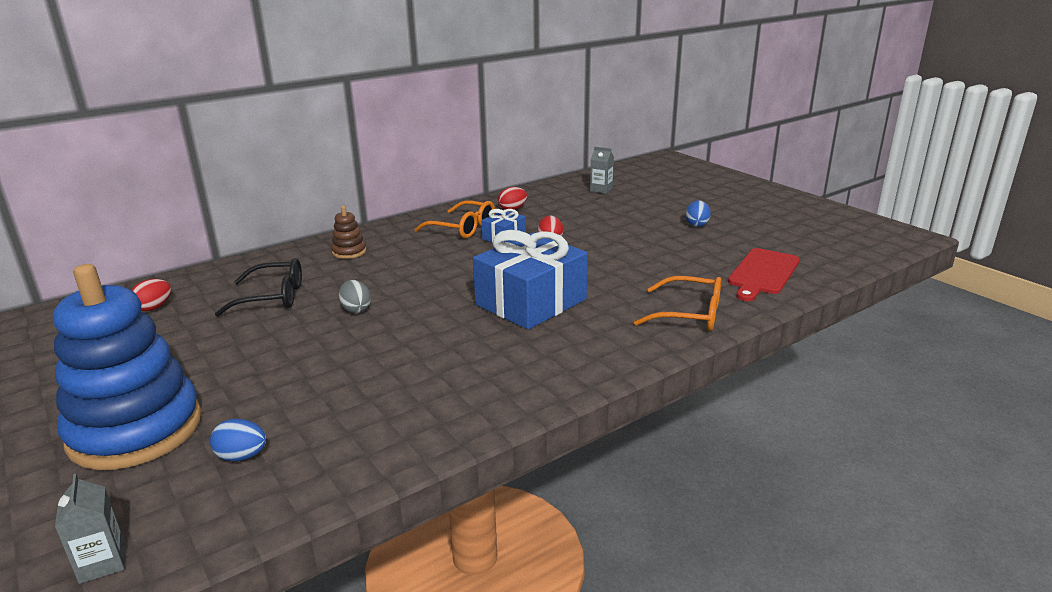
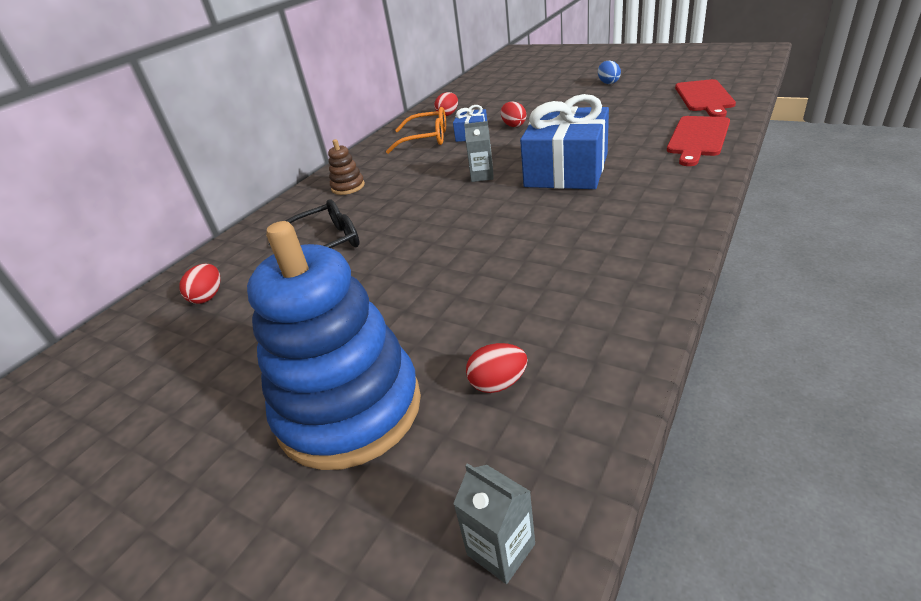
camera: 20 degrees left, 10 degrees up
blue egg [210,419,266,461] -> red egg [466,343,528,393]
grey egg [339,280,371,313] -> none
grey carton [590,147,614,194] -> grey carton moved to [464,121,494,182]
orange glasses [634,276,721,331] -> red cutting board [667,116,730,166]

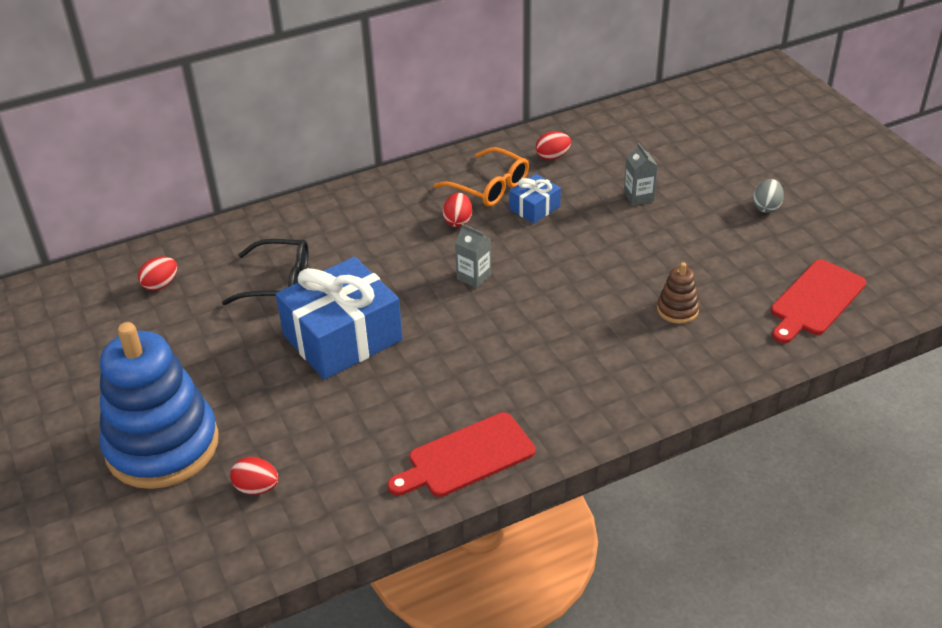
camera: 30 degrees right, 5 degrees up
brown stacking toy [328,139,365,195] -> brown stacking toy moved to [657,262,700,324]
grey carton [453,463,535,584] -> grey carton moved to [624,143,658,206]
red egg [501,101,527,127] -> red egg moved to [443,193,472,227]
blue gift [520,94,609,189] -> blue gift moved to [276,257,403,380]
blue egg [598,61,621,84] -> grey egg [753,179,784,213]
red cutting board [667,116,730,166] -> red cutting board moved to [387,412,535,497]

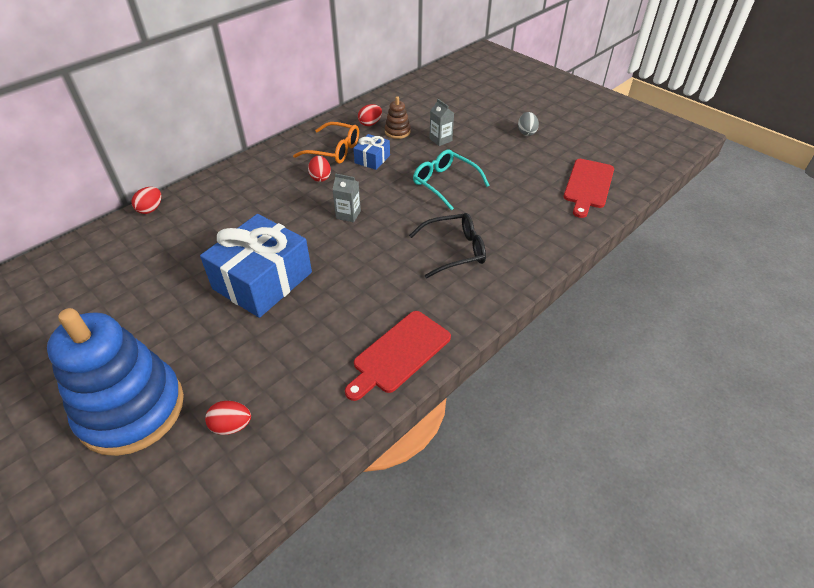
camera: 20 degrees left, 5 degrees up
red egg [138,256,177,291] -> red egg moved to [131,187,161,214]
black glasses [222,239,308,305] -> black glasses moved to [409,213,486,278]
brown stacking toy [657,262,700,324] -> brown stacking toy moved to [385,96,411,139]
none -> turquoise glasses [413,150,490,211]

